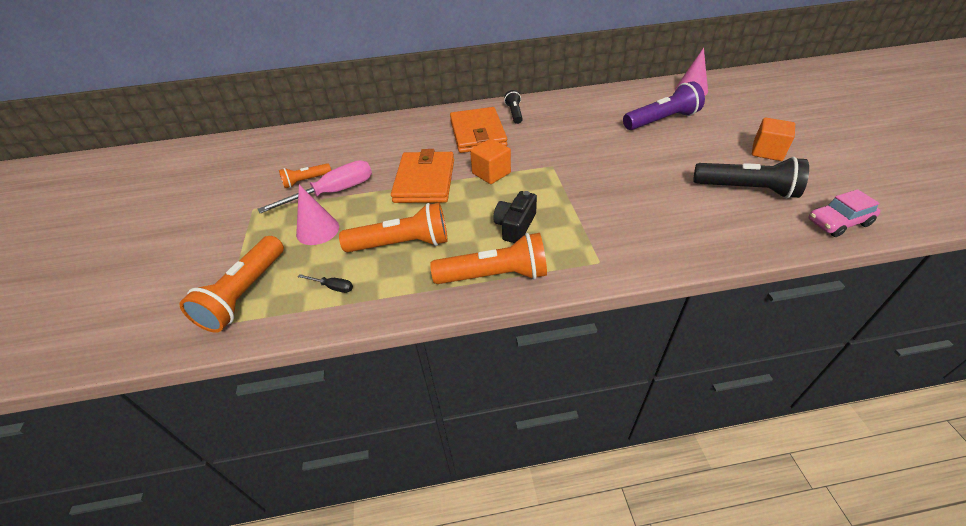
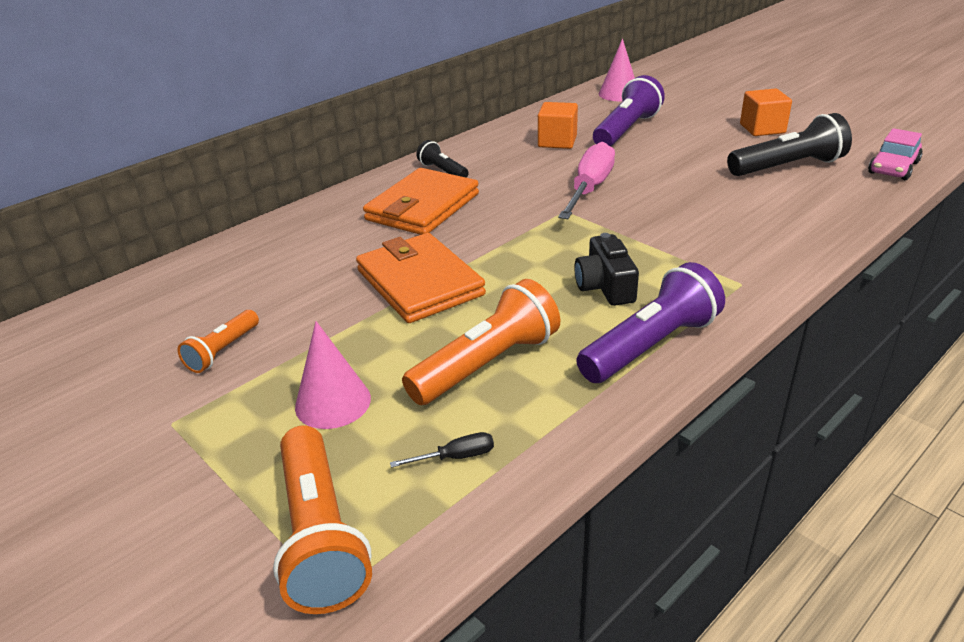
camera: 35 degrees left, 10 degrees down
pink screwdriver [258,160,372,213] -> pink screwdriver moved to [558,142,615,219]
orange flashlight [430,233,547,284] -> purple flashlight [577,262,725,383]
orange wallet [450,107,507,153] -> orange wallet turned 75 degrees clockwise [363,168,479,235]
orange cube [470,139,511,184] -> orange cube moved to [538,102,578,149]

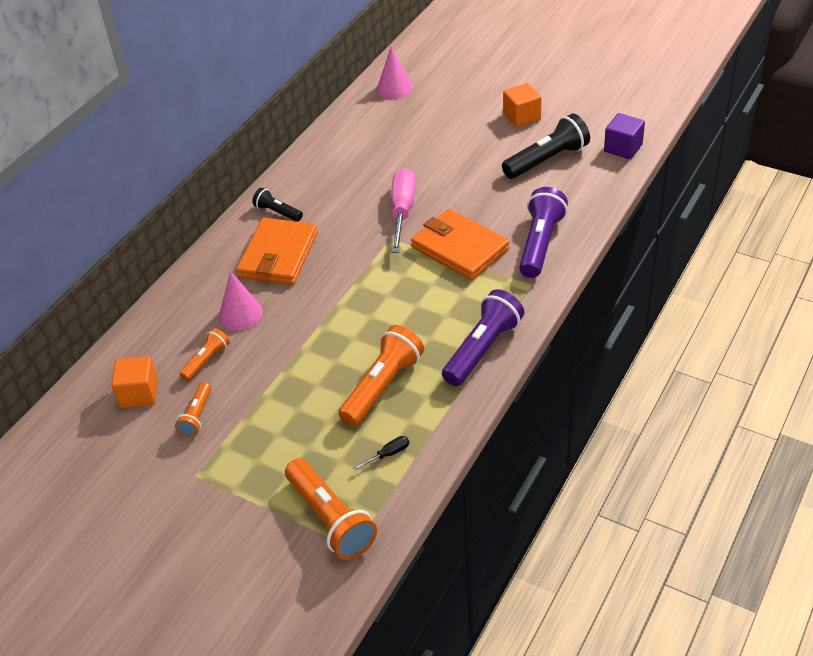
camera: 15 degrees left, 10 degrees up
pink cone [295,321,371,429] -> pink cone moved to [219,271,263,331]
orange wallet [356,233,486,323] -> orange wallet moved to [411,209,509,280]
orange cube [538,102,578,149] -> orange cube moved to [112,356,158,408]
black camera [574,233,639,306] -> none
purple flashlight [593,75,665,146] -> purple flashlight moved to [519,187,568,278]
pink car [868,128,923,180] -> purple cube [604,113,645,159]
none -> orange flashlight [180,328,230,381]

